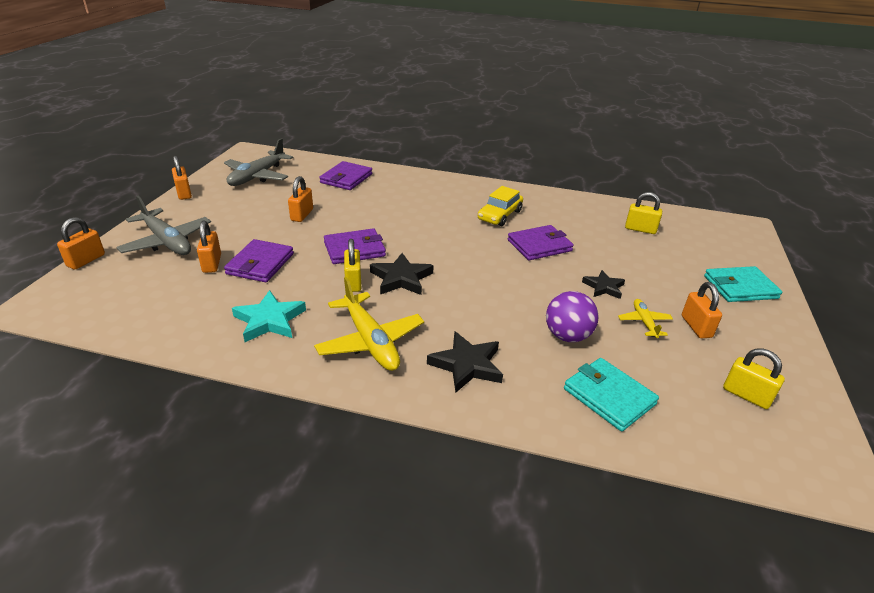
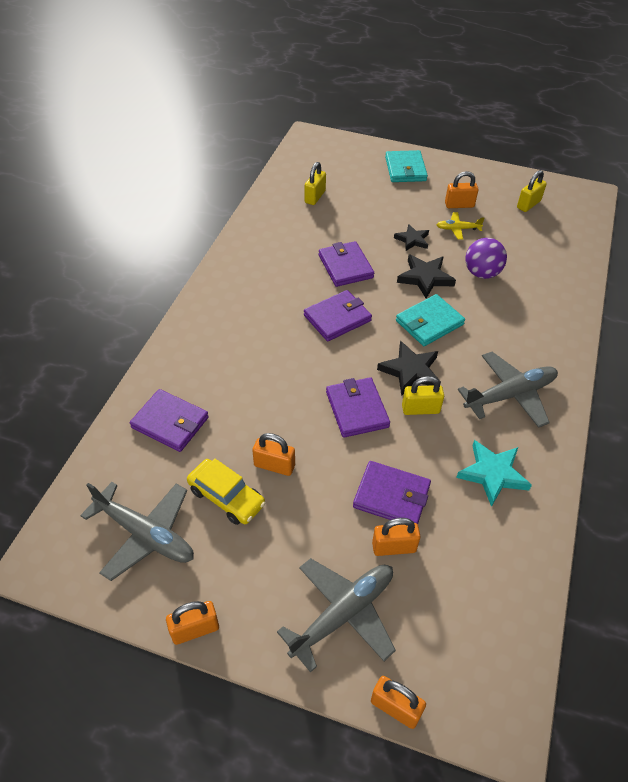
camera: 85 degrees left, 15 degrees up
yellow plane [314,277,424,371] -> grey plane [458,352,558,428]
black star [427,331,503,393] -> black star moved to [397,254,456,298]
yellow car [478,186,523,226] -> yellow car moved to [187,459,266,525]
turquoise wallet [564,358,659,432] -> turquoise wallet moved to [396,294,465,346]
none -> purple wallet [304,290,372,341]

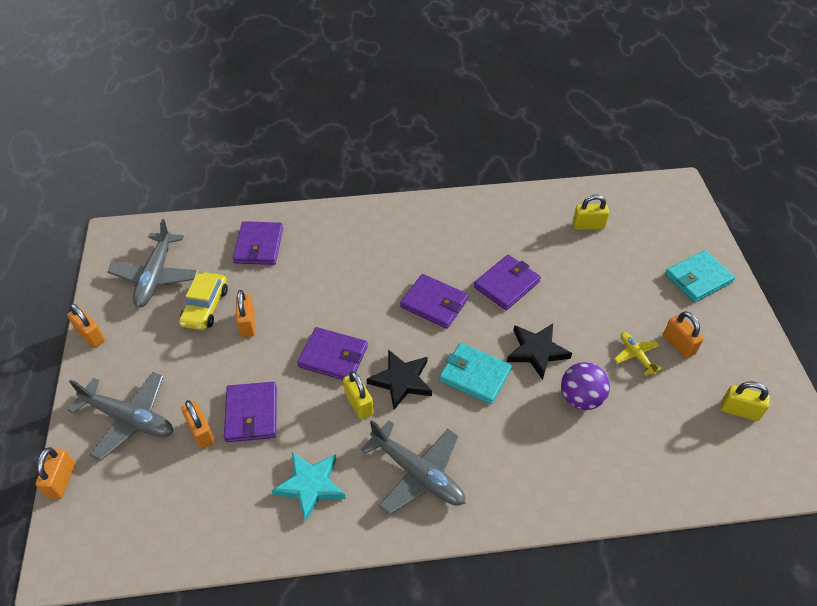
camera: 65 degrees right, 0 degrees up
purple wallet [326,377,390,438] -> purple wallet turned 60 degrees clockwise [297,327,368,380]
black star [394,224,429,251] -> none

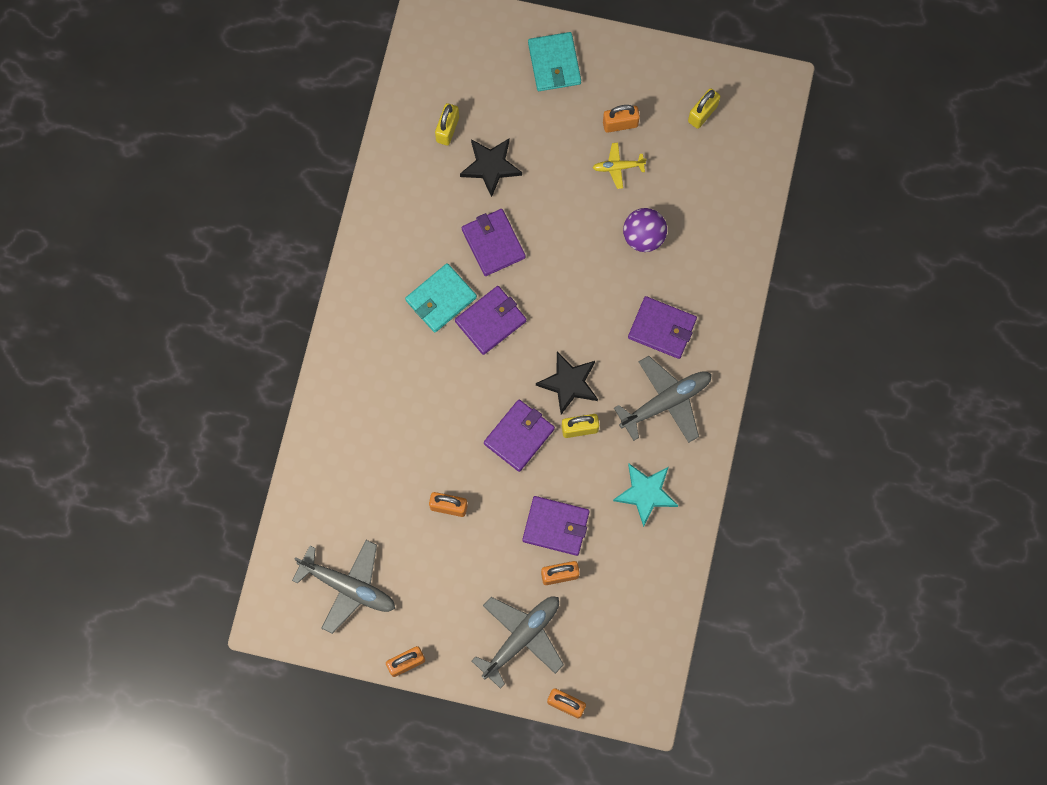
camera: 70 degrees left, 25 degrees up
yellow car [179,272,228,330] -> none
purple wallet [233,221,283,265] -> purple wallet moved to [628,296,697,359]
turquoise wallet [439,343,512,404] -> turquoise wallet moved to [405,263,477,332]
black star [507,324,572,380] -> black star moved to [460,139,522,197]

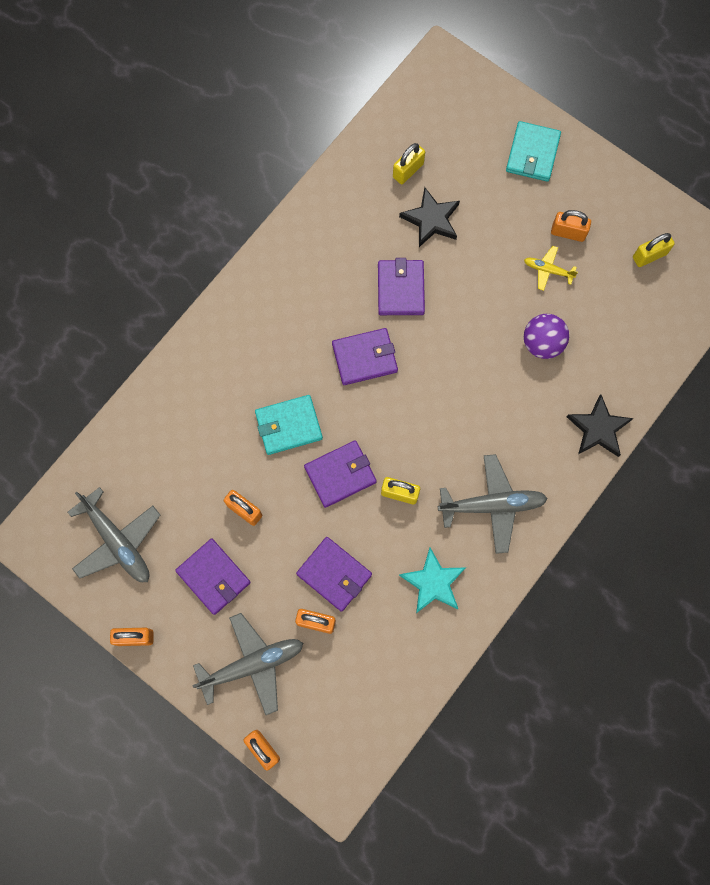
camera: 25 degrees right, 0 degrees up
turquoise wallet [405,263,477,332] -> turquoise wallet moved to [255,395,323,455]
black star [536,351,598,414] -> black star moved to [567,394,633,457]
purple wallet [628,296,697,359] -> purple wallet moved to [175,539,251,615]

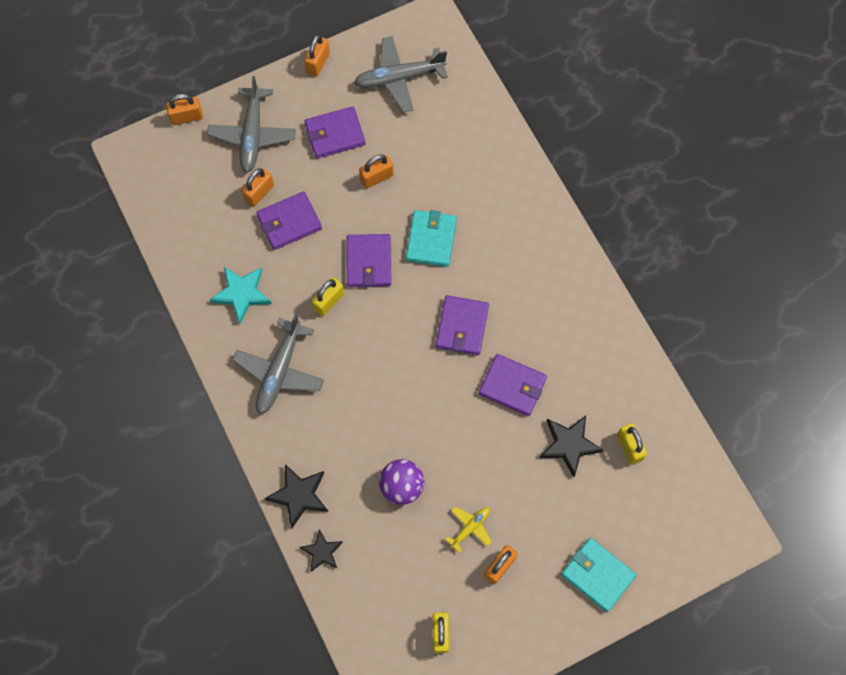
camera: 115 degrees right, 5 degrees down
none -> black star [300,529,343,572]

